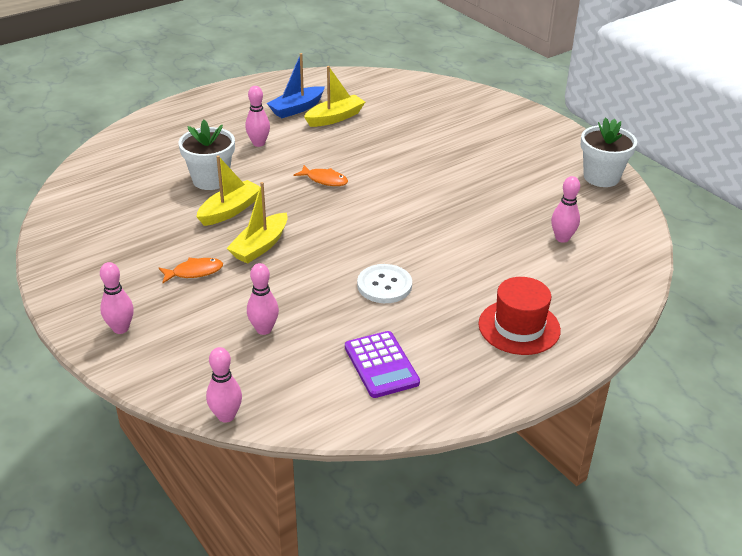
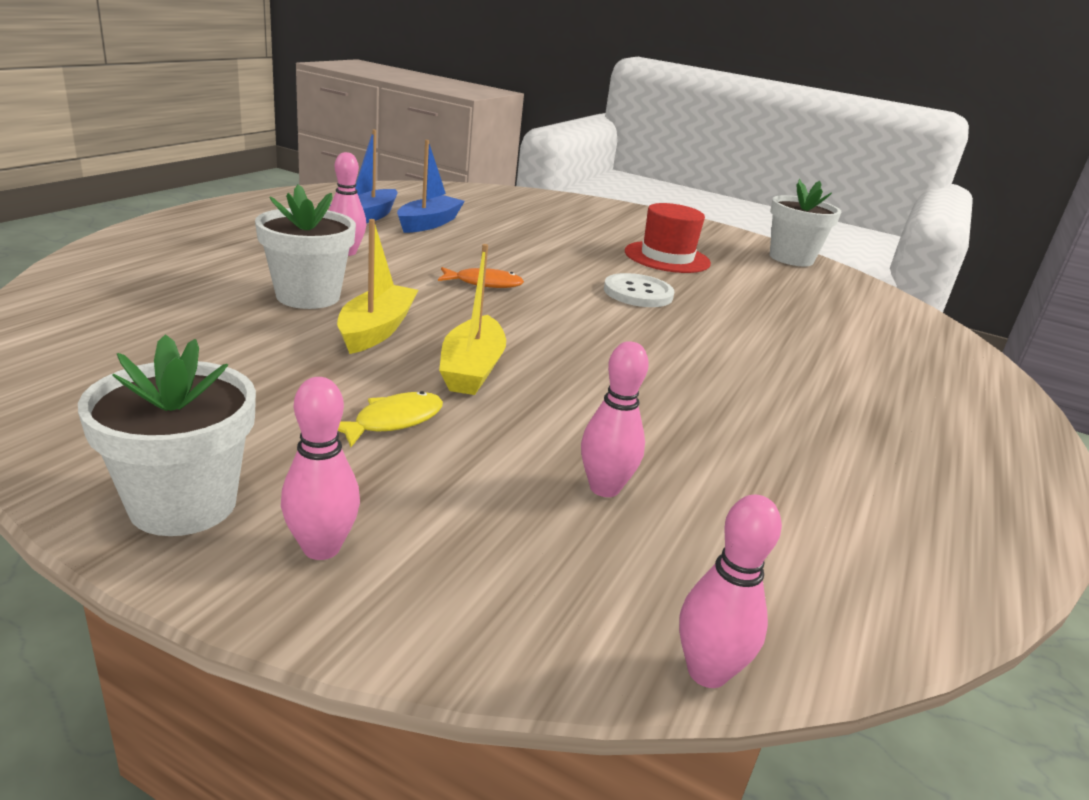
camera: 30 degrees left, 10 degrees down
orange fish [159,258,223,284] -> yellow fish [338,391,443,447]
yellow boat [304,66,365,127] -> blue boat [397,140,465,233]
purple calculator [345,331,420,398] -> none
white button [357,264,412,303] -> white button moved to [604,273,674,307]
red hat [479,277,561,355] -> red hat moved to [625,203,711,273]
pink bowling pin [551,176,580,243] -> none
none -> white flower pot [78,334,256,536]

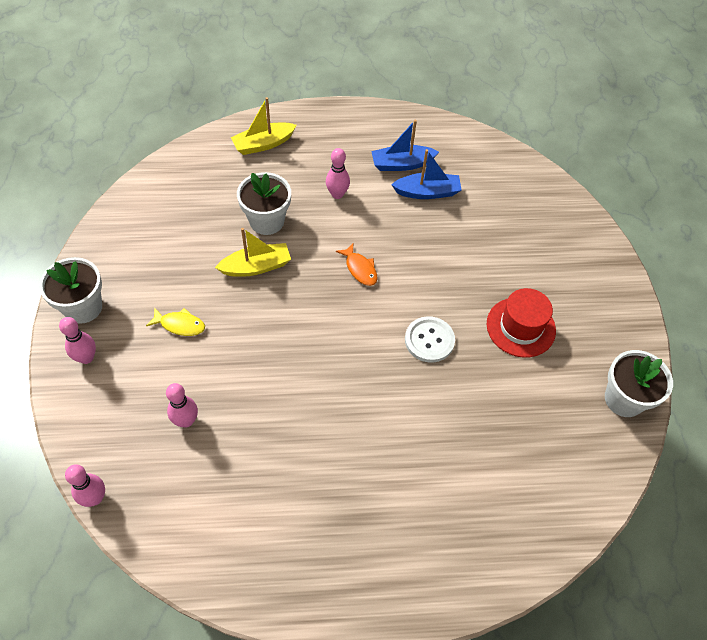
camera: 60 degrees right, 30 degrees up
yellow boat [439,244,506,395] -> yellow boat moved to [231,97,297,155]

